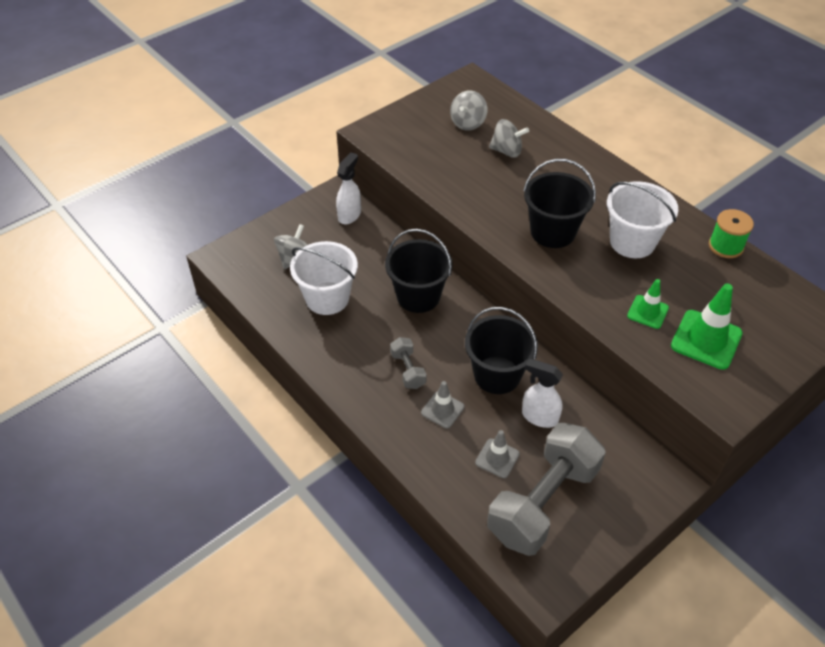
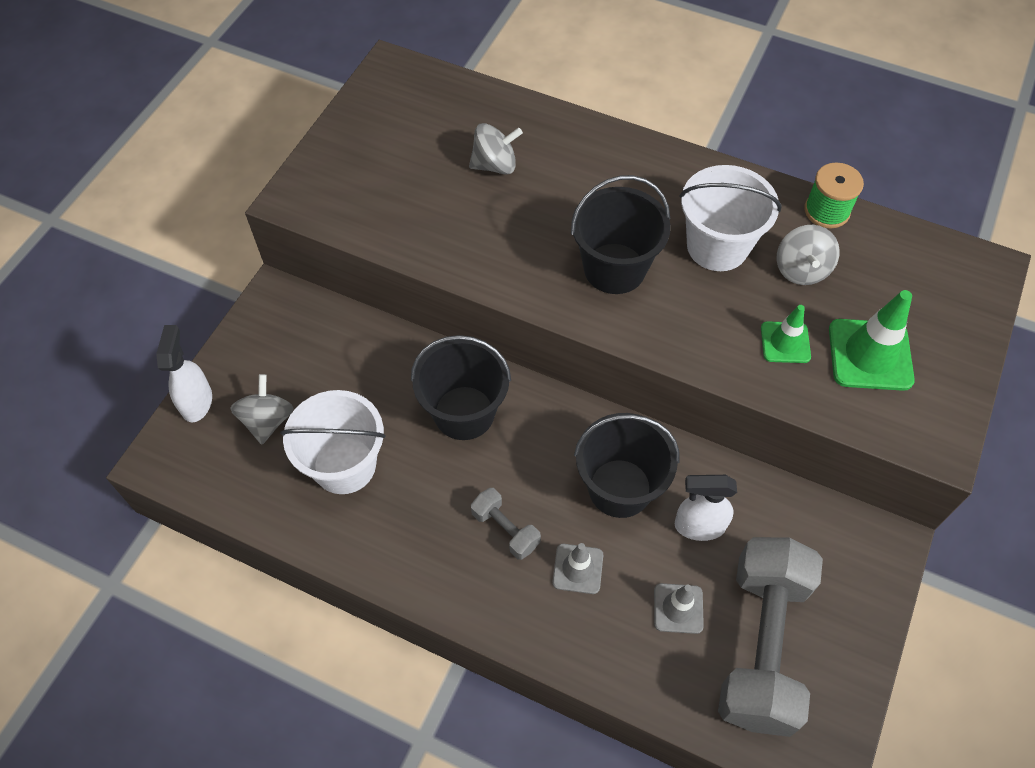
camera: 25 degrees left, 10 degrees up
white spray bottle [336,152,361,224] -> white spray bottle moved to [156,325,212,422]
grey spinning top [450,90,487,131] -> grey spinning top moved to [777,225,840,285]

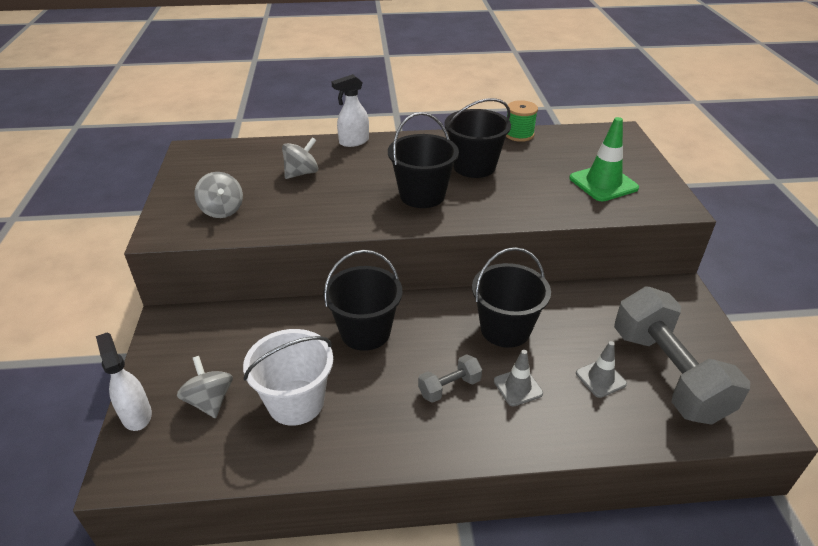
camera: 30 degrees left, 20 degrees down
grey dumbbell [471,488,541,560] -> grey dumbbell turned 45 degrees counterclockwise [418,354,482,403]
white spray bottle [675,475,737,541] -> white spray bottle moved to [331,74,369,147]
white bucket [680,165,782,271] -> black bucket [444,98,511,178]
green traffic cone [761,305,811,363] -> none
grey spinning top [777,225,840,285] -> grey spinning top moved to [194,172,243,218]

